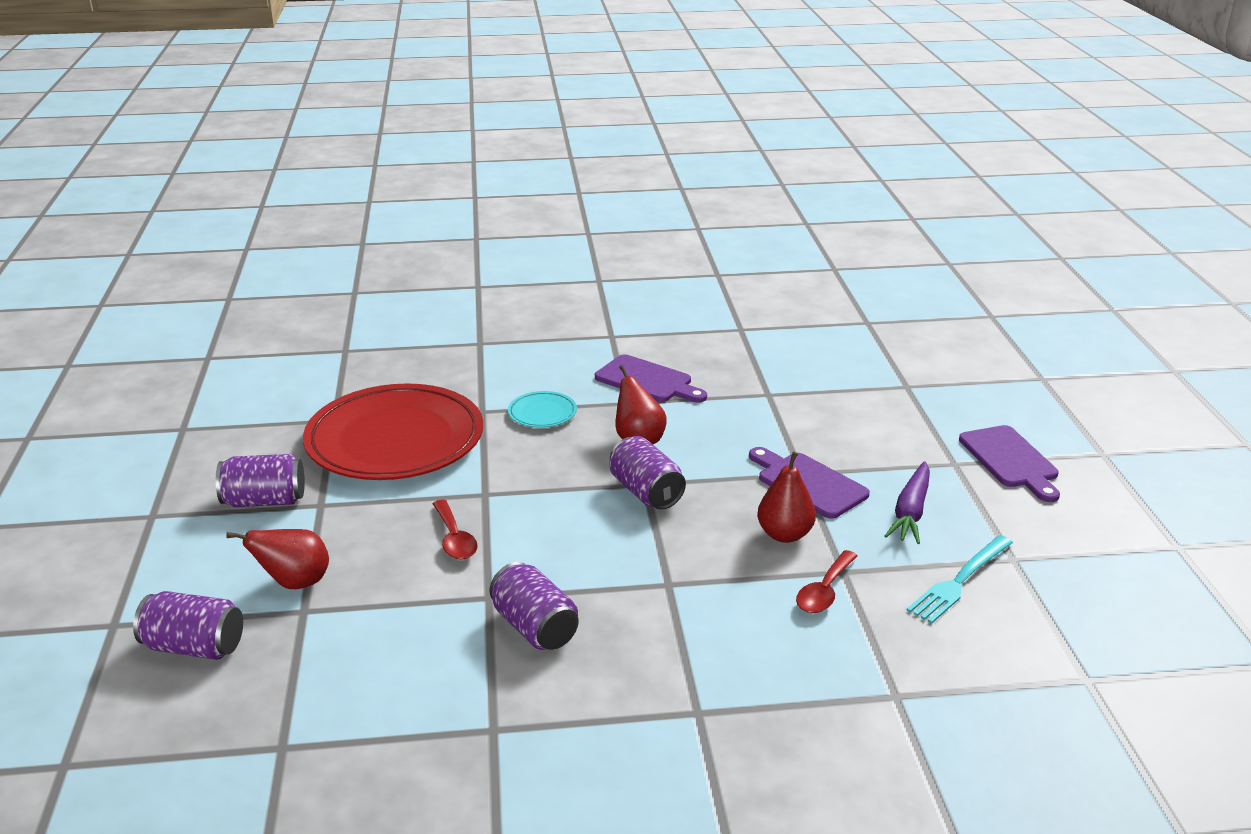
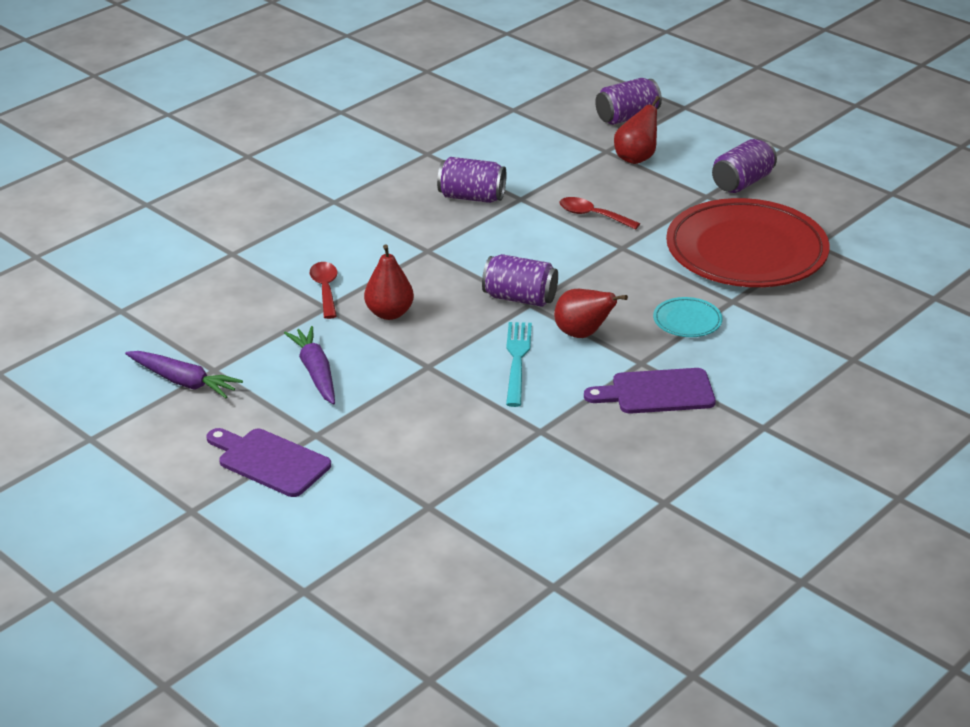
camera: 140 degrees right, 5 degrees up
purple cutting board [749,447,870,519] -> none
turquoise fork [907,535,1013,624] -> turquoise fork moved to [506,322,532,407]
none -> purple carrot [125,351,243,398]

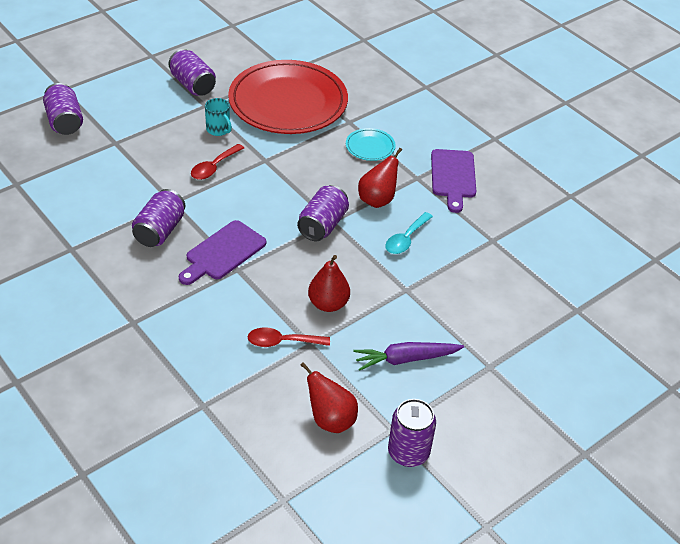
camera: 85 degrees left, 10 degrees up
purple carrot [125,351,243,398] -> purple can [388,399,436,467]
purple cutting board [206,428,331,497] -> purple cutting board moved to [179,220,266,285]
turquoise fork [506,322,532,407] -> turquoise spoon [385,212,433,254]
red pear [614,96,660,164] -> red pear moved to [300,362,358,433]
none -> turquoise mug [205,98,232,136]

